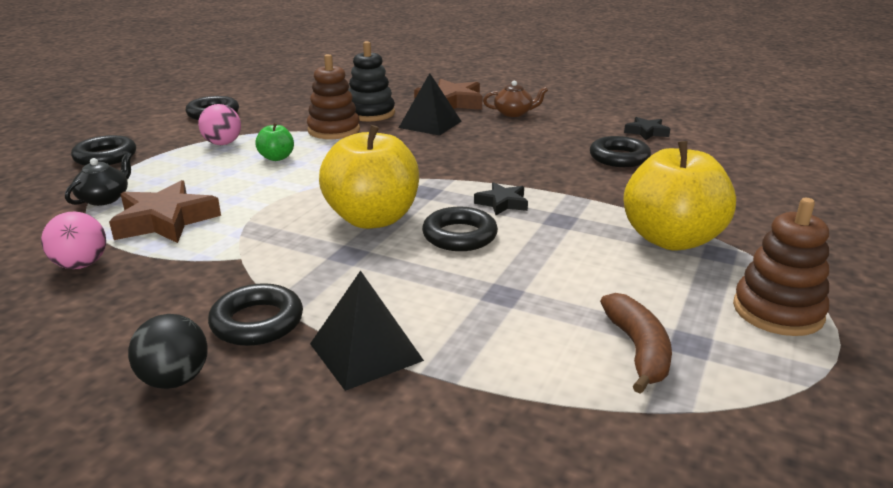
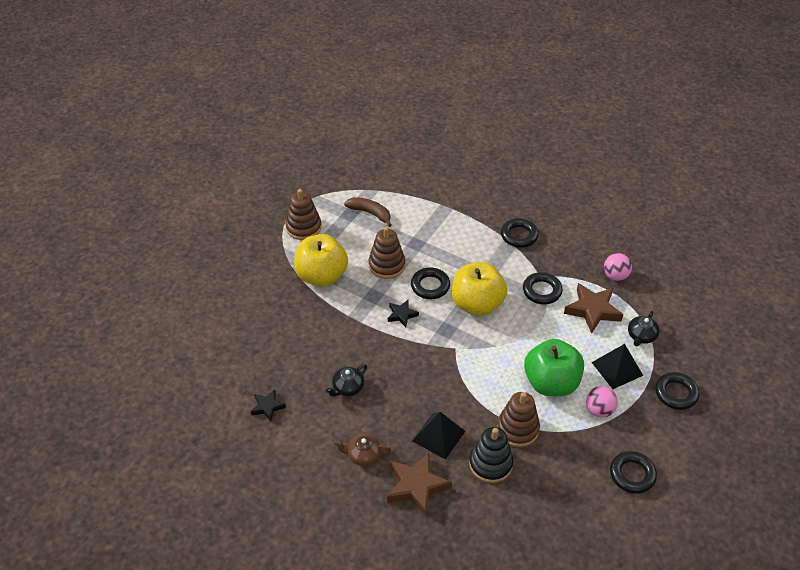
camera: 175 degrees left, 20 degrees up
black ball [128,314,208,389] -> none
green apple [255,123,294,161] -> green apple [524,339,584,396], size x2.19
black pyramid [310,270,424,391] -> black pyramid moved to [592,344,643,389]
black ring [590,136,651,167] -> black ring moved to [523,272,563,304]
brown banana [600,293,672,394] -> brown banana turned 120 degrees clockwise [344,197,392,227]
none -> black teapot [326,364,367,397]
none -> brown stacking toy [368,227,405,279]

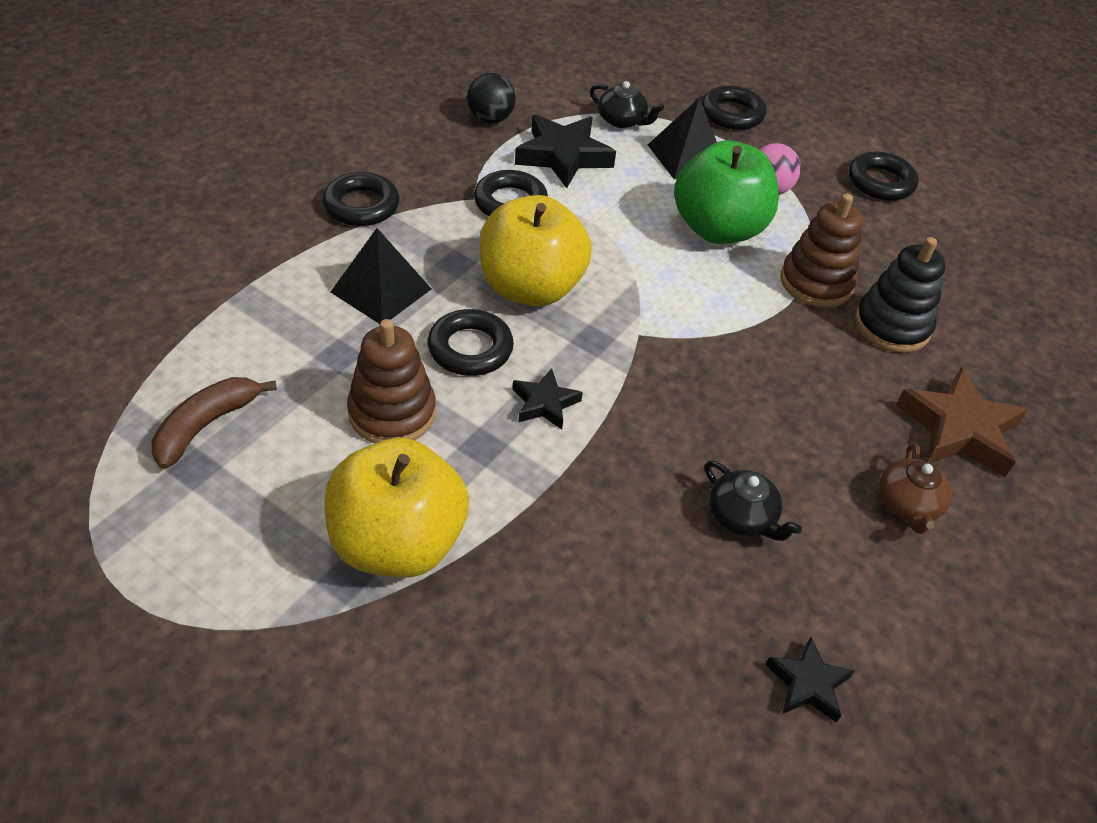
camera: 90 degrees left, 0 degrees up
brown stacking toy [286,189,322,240] -> none
black pyramid [412,412,465,460] -> black pyramid moved to [331,228,431,324]
brown star [564,283,623,334] -> black star [515,115,616,188]
pink ball [604,253,632,281] -> black ball [467,73,516,123]

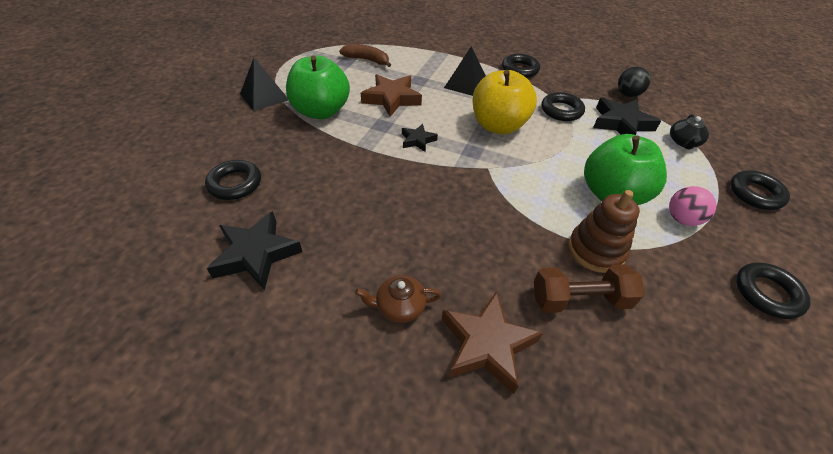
camera: 80 degrees right, 0 degrees up
yellow apple [325,438,469,577] -> green apple [286,55,350,119]
brown stacking toy [347,319,436,443] -> brown star [361,74,422,117]
black ring [427,309,514,376] -> black ring moved to [205,160,261,200]
black pyramid [648,97,717,179] -> black pyramid moved to [240,58,288,111]
black teapot [705,461,802,541] -> none
black star [765,637,855,723] -> black star [207,211,302,290], size x1.79
black stacking toy [855,237,946,353] -> brown dumbbell [534,264,644,313]

